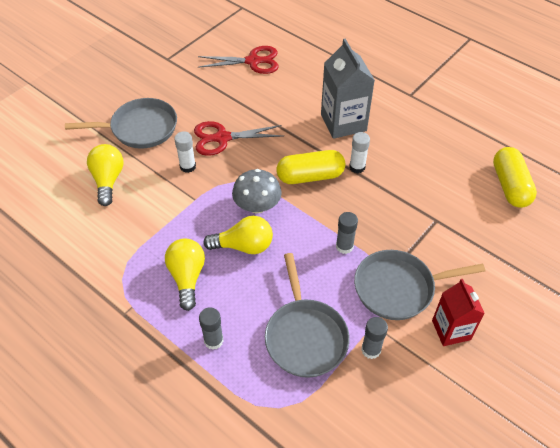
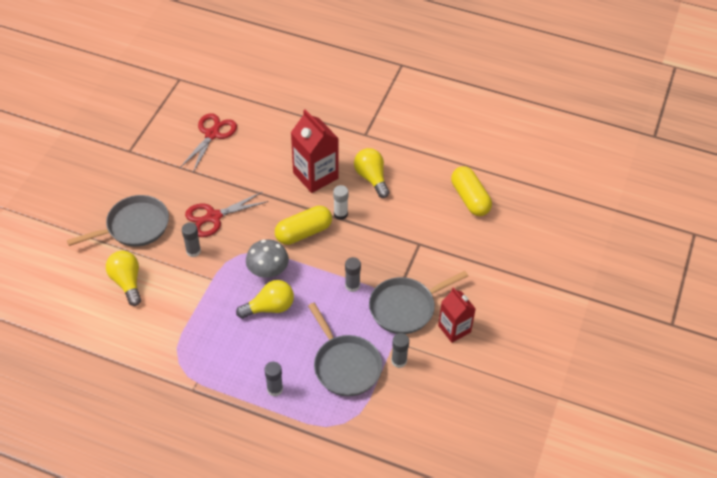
camera: 20 degrees left, 0 degrees up
yellow light bulb [165,238,205,311] -> yellow light bulb moved to [354,148,389,198]
white glue stick [174,131,196,173] -> grey glue stick [182,222,201,257]
red scissors [198,46,279,74] -> red scissors turned 45 degrees counterclockwise [180,113,237,172]
grey carton [321,39,375,139] -> red carton [291,109,339,193]

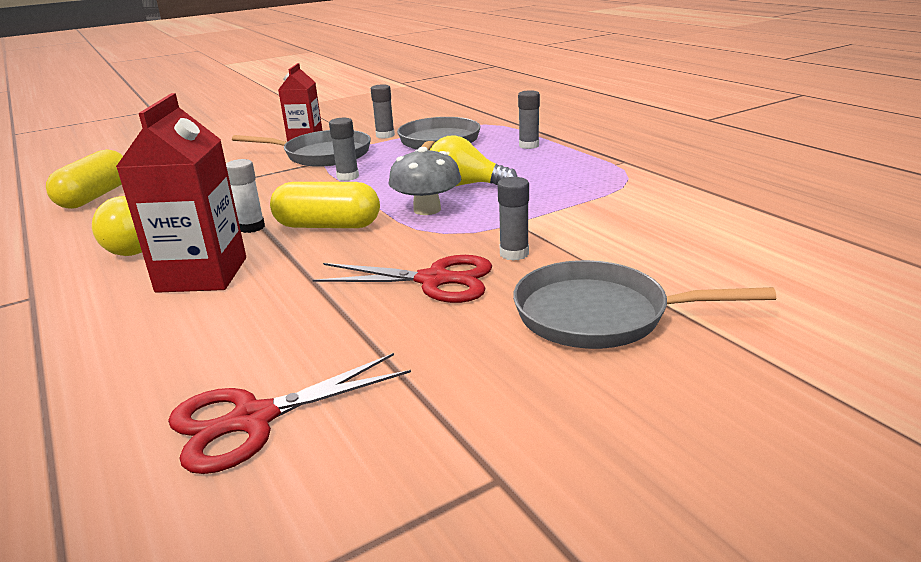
camera: 140 degrees left, 25 degrees down
yellow light bulb [106,251,141,306] -> none

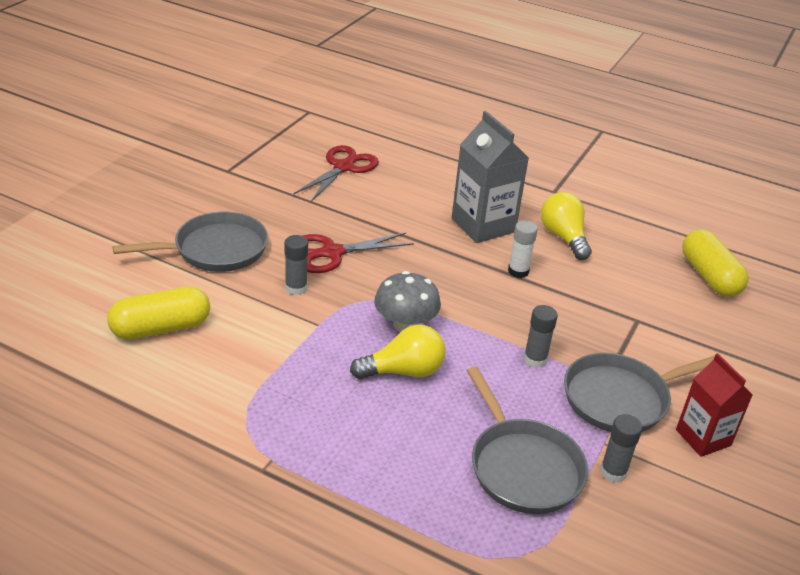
camera: 145 degrees right, 10 degrees up
red carton [116,93,246,293] -> grey carton [452,111,529,243]
yellow capsule [270,182,380,228] -> yellow capsule moved to [107,286,210,340]
grey glue stick [518,90,540,149] -> none

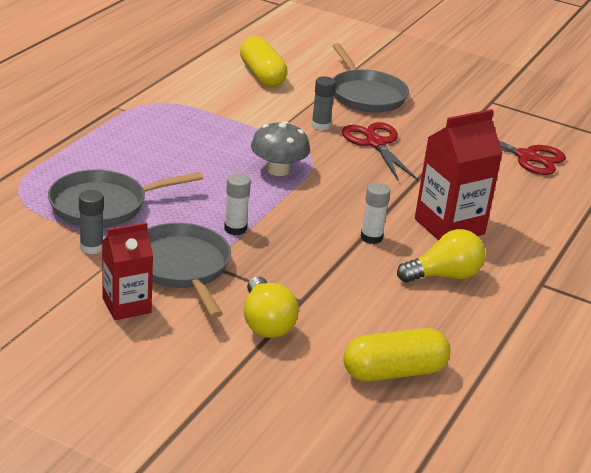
camera: 90 degrees right, 5 degrees down
yellow light bulb [350,325,446,379] -> yellow light bulb moved to [244,276,299,338]
grey carton [452,111,529,243] -> red carton [415,109,503,240]
grey glue stick [524,305,558,368] -> white glue stick [224,173,251,235]

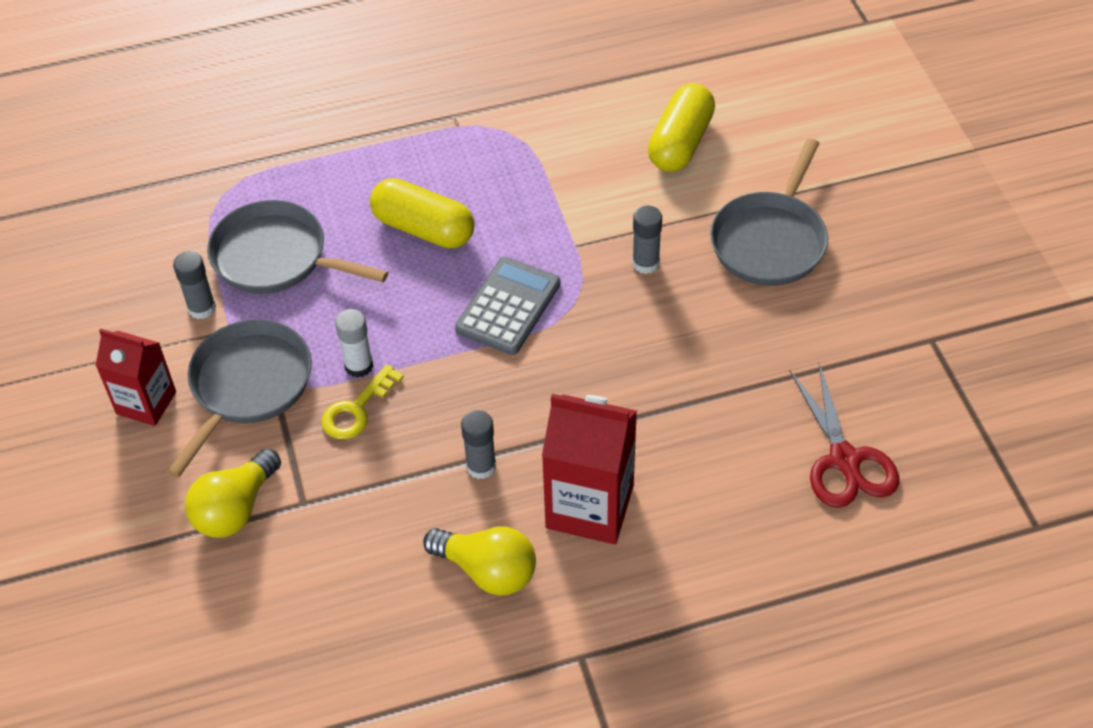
camera: 50 degrees right, 20 degrees up
grey mushroom [251,121,310,176] -> grey calculator [455,257,561,355]
red scissors [342,122,418,180] -> none
yellow capsule [343,328,451,382] -> yellow capsule moved to [370,178,474,248]
white glue stick [361,183,390,244] -> grey glue stick [461,410,496,479]
none -> yellow key [322,364,404,439]

